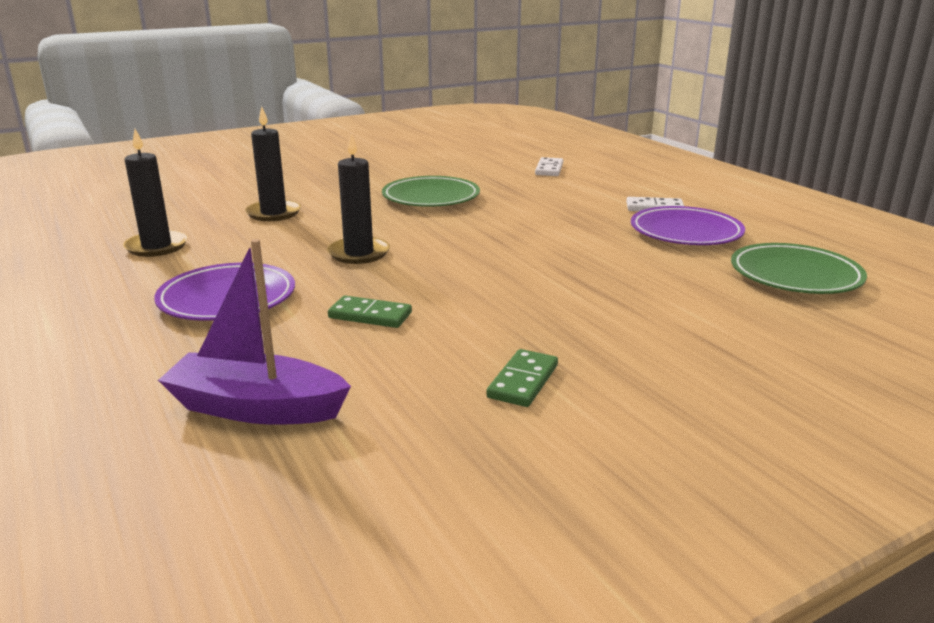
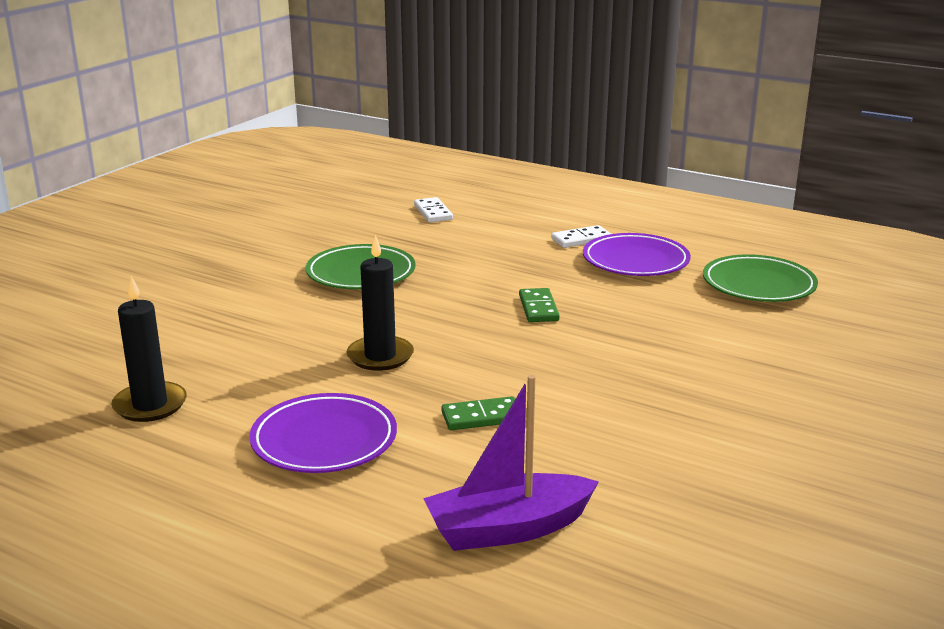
camera: 30 degrees left, 0 degrees up
black candle [245,106,301,221] -> none
green domino [486,349,558,407] -> green domino moved to [519,288,560,322]

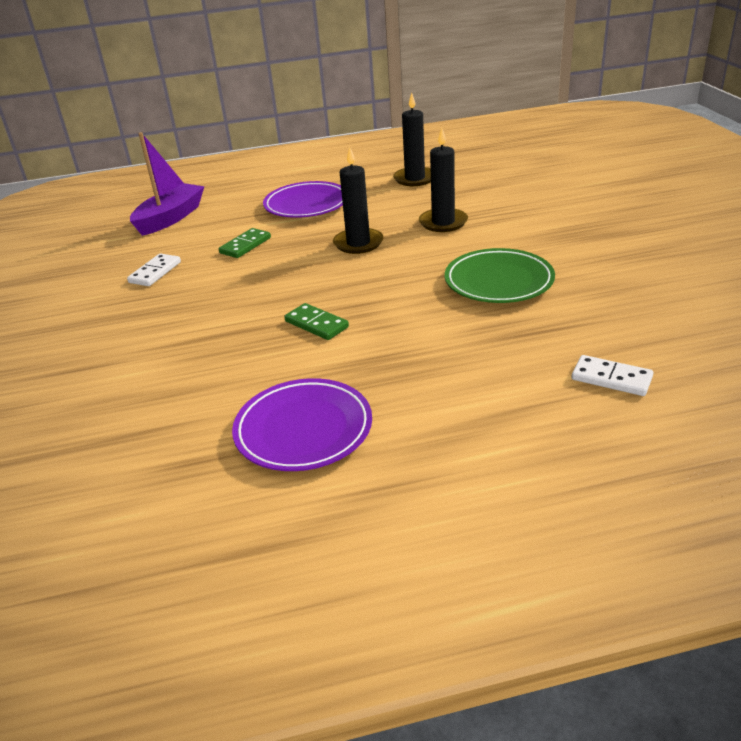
camera: 140 degrees right, 10 degrees up
white domino [551,225,611,248] -> white domino moved to [127,253,181,286]
green plate [703,254,818,302] -> none
none -> black candle [419,128,468,232]

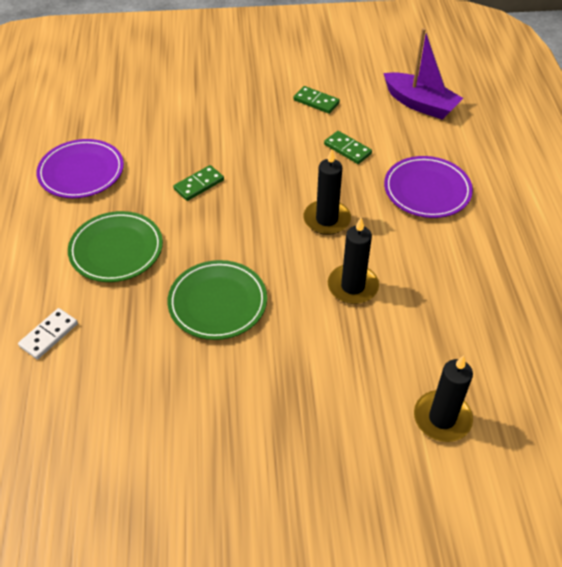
camera: 95 degrees right, 15 degrees up
white domino [127,253,181,286] -> green domino [293,86,340,114]
black candle [393,93,431,186] -> black candle moved to [414,355,473,442]
none -> green plate [68,211,163,282]

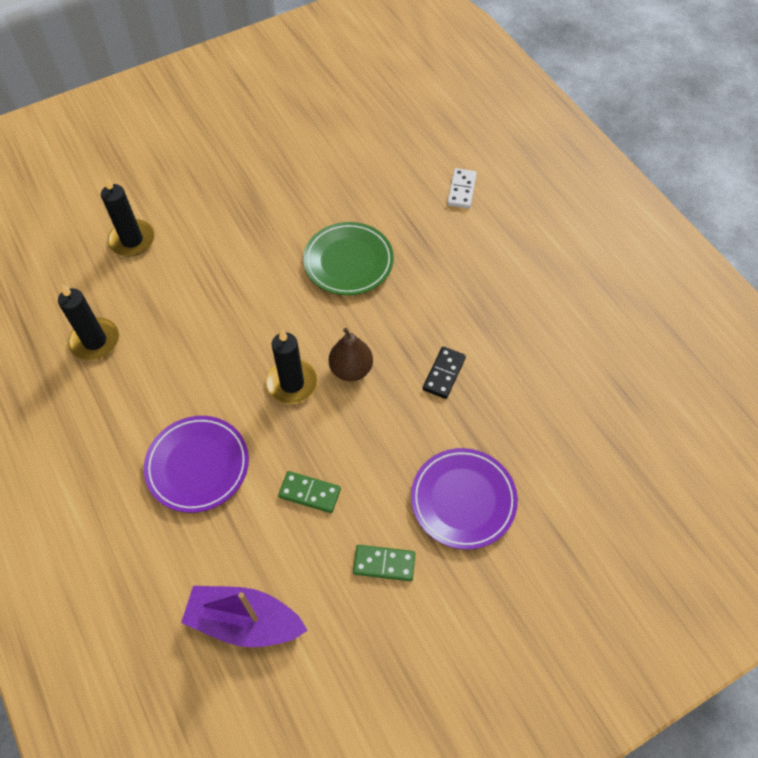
camera: 155 degrees right, 10 degrees up
purple plate [36,139,124,198] -> purple plate moved to [411,448,518,550]
green plate [68,211,163,282] -> none
green domino [173,165,224,201] -> black domino [423,347,466,399]
black candle [328,218,379,304] -> black candle moved to [58,284,119,360]
none -> brown pear [329,328,373,381]

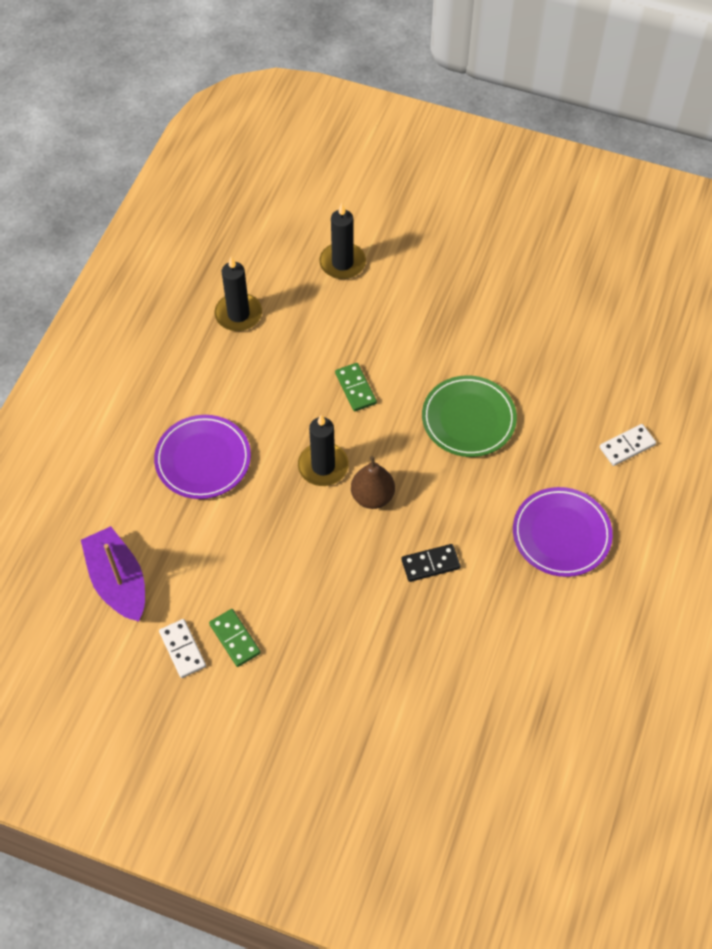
camera: 50 degrees right, 0 degrees up
green domino [278,471,341,513] -> green domino moved to [335,363,377,411]
purple plate [411,448,518,550] -> purple plate moved to [513,487,613,577]
none -> white domino [159,619,206,678]

